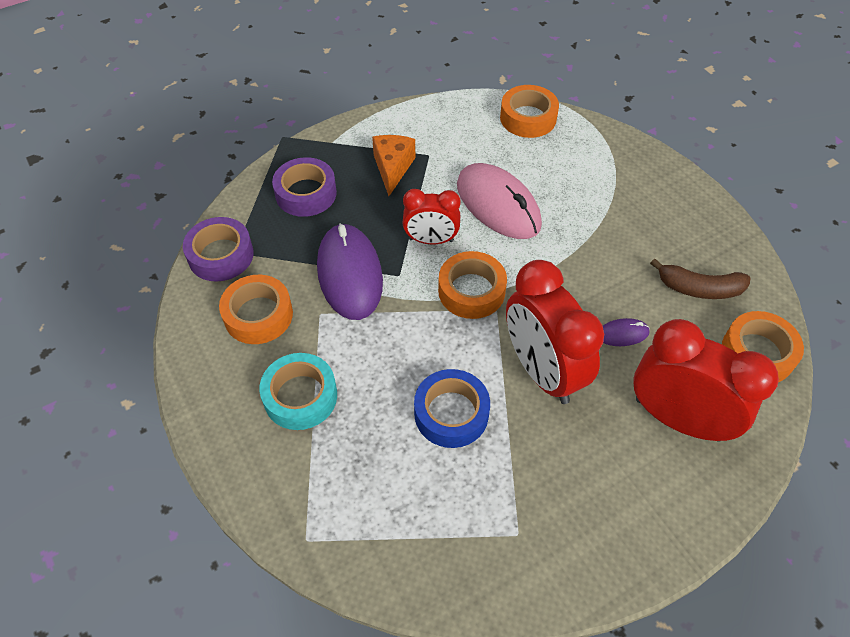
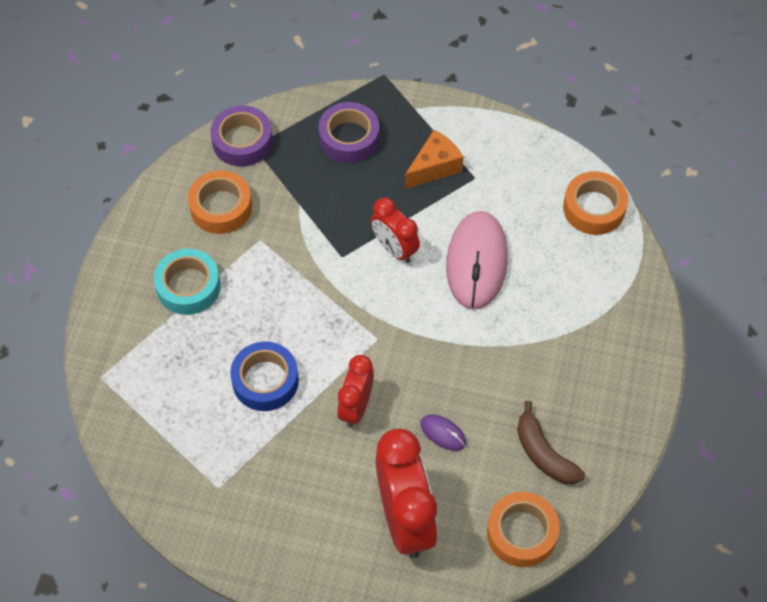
camera: 45 degrees right, 5 degrees up
purple mouse [317,223,383,320] -> none
orange tape [438,251,507,319] -> none
red clock [506,260,604,404] -> red clock [337,355,374,427], size x0.58

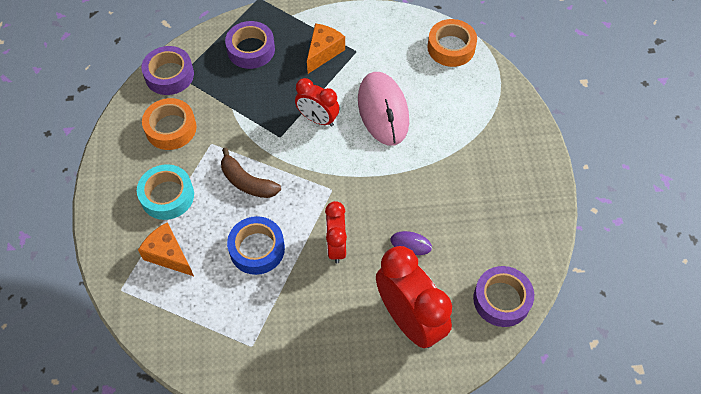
camera: 20 degrees left, 0 degrees up
orange tape [487,492,560,567] -> purple tape [473,266,534,327]
brown banana [517,401,585,484] -> brown banana moved to [221,148,281,198]
none -> orange cheese [138,222,194,276]

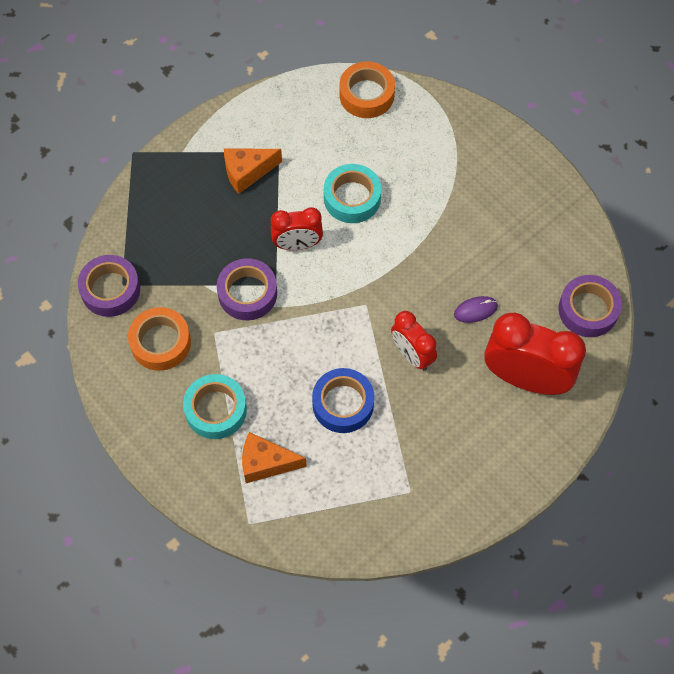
camera: 35 degrees left, 5 degrees up
brown banana [221,148,281,198] -> none
purple tape [225,21,275,69] -> purple tape moved to [217,258,277,320]
orange cheese [307,23,345,74] -> orange cheese turned 105 degrees counterclockwise [224,148,282,194]
pink mouse [358,72,409,146] -> turquoise tape [324,164,381,223]

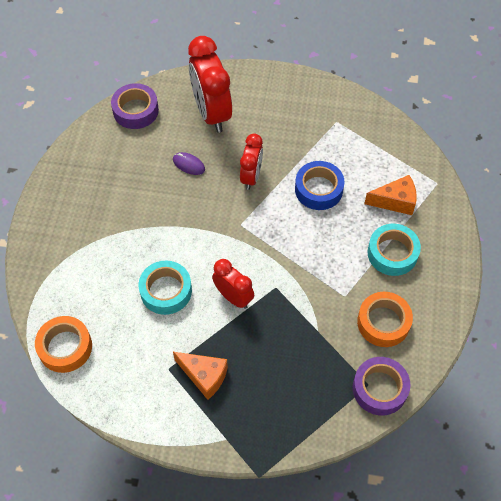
camera: 130 degrees left, 5 degrees down
purple tape [217,258,277,320] -> none
orange cheese [242,432,307,483] -> orange cheese turned 60 degrees counterclockwise [364,175,417,215]

